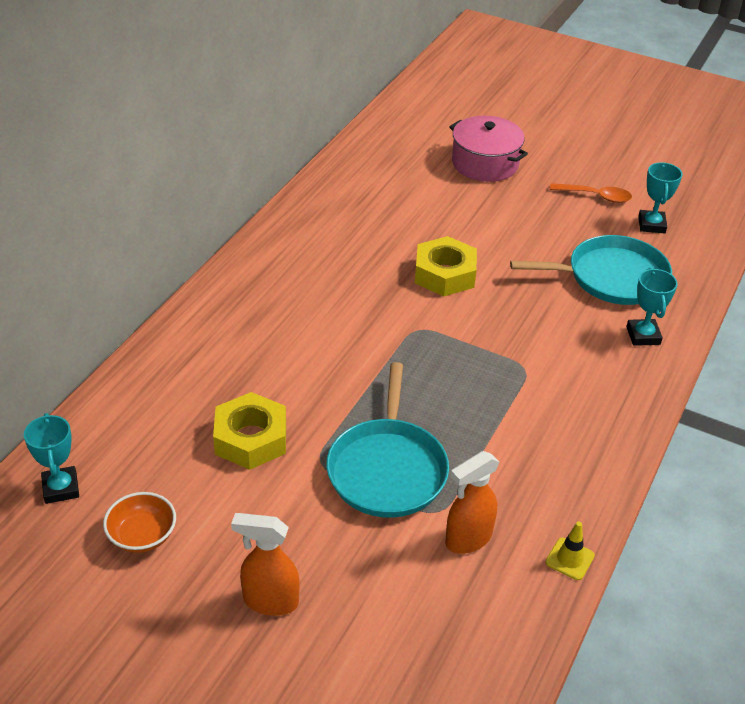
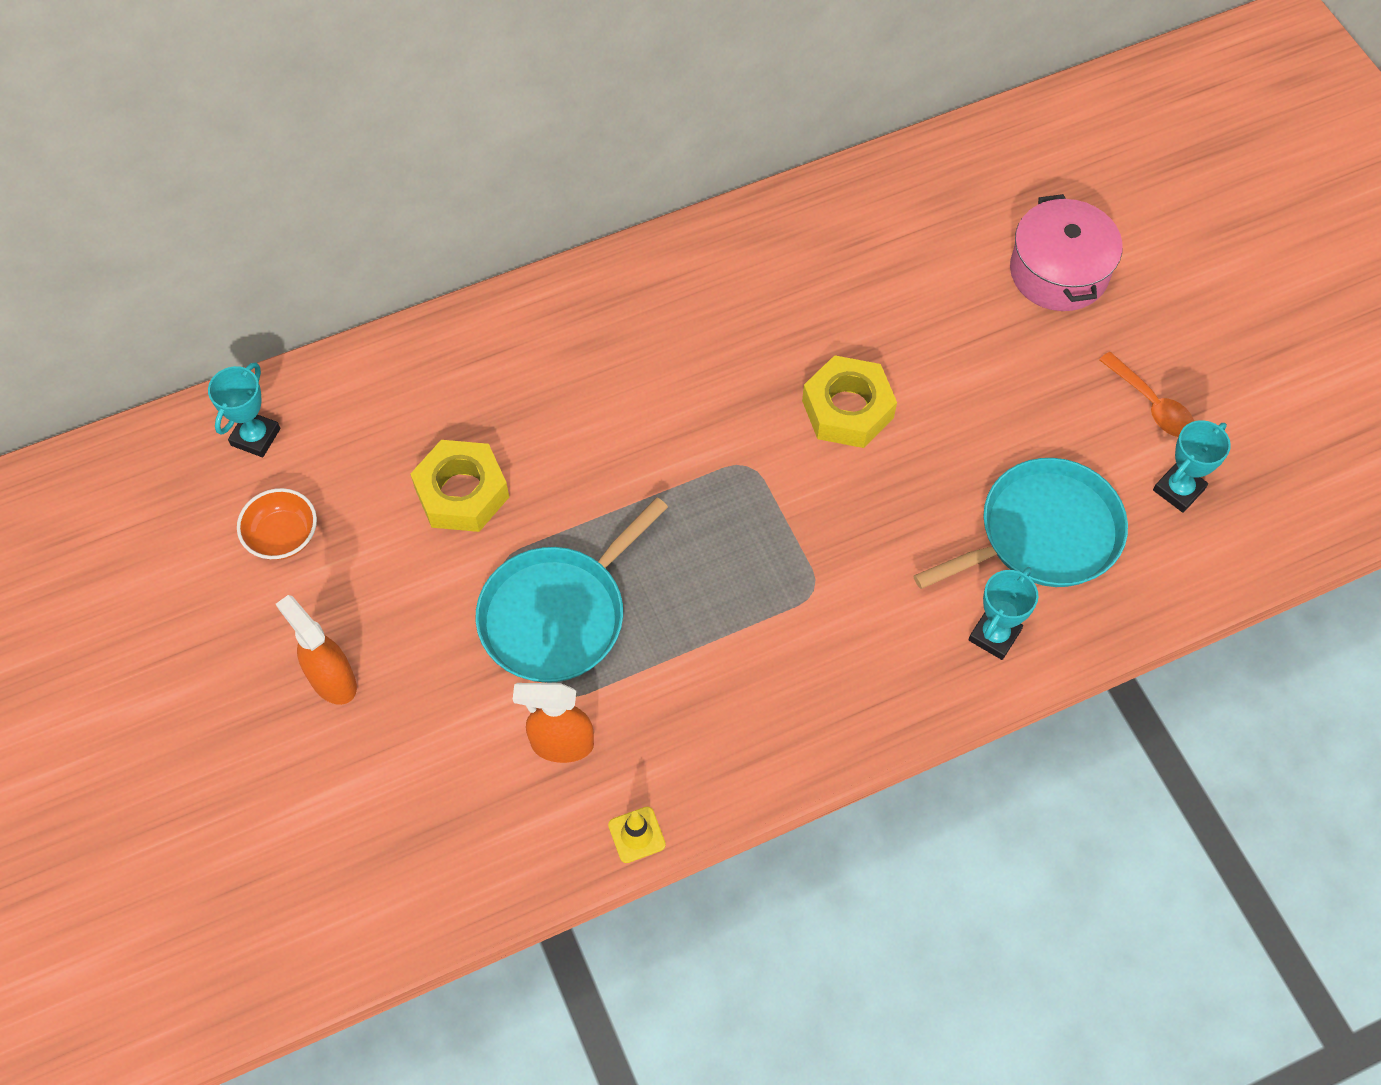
camera: 40 degrees right, 20 degrees up
turquoise pan [510,235,672,305] -> turquoise pan turned 60 degrees counterclockwise [914,458,1128,589]

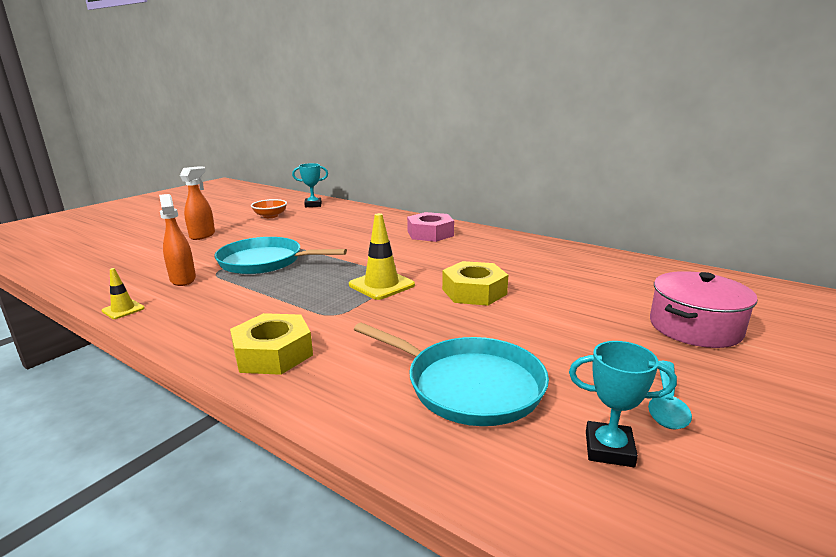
camera: 60 degrees right, 40 degrees down
yellow nut [410,440,509,532] -> yellow nut moved to [230,313,313,375]
turquoise trophy [968,567,1038,660] -> none
orange spoon [1099,352,1194,437] -> turquoise spoon [648,361,692,430]
none -> yellow traffic cone [349,213,415,300]
none -> pink nut [407,212,454,242]

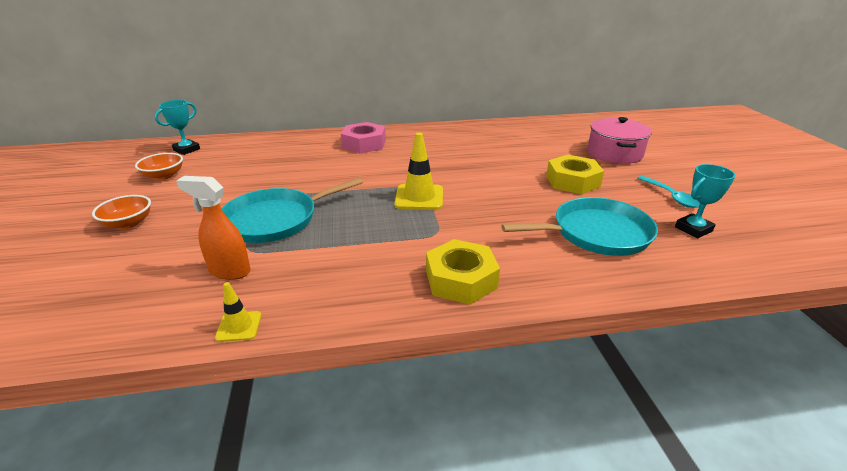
camera: 45 degrees left, 10 degrees up
orange spray bottle [180,166,215,240] -> orange bowl [92,195,151,229]
yellow nut [442,261,508,306] -> yellow nut moved to [546,155,604,194]

